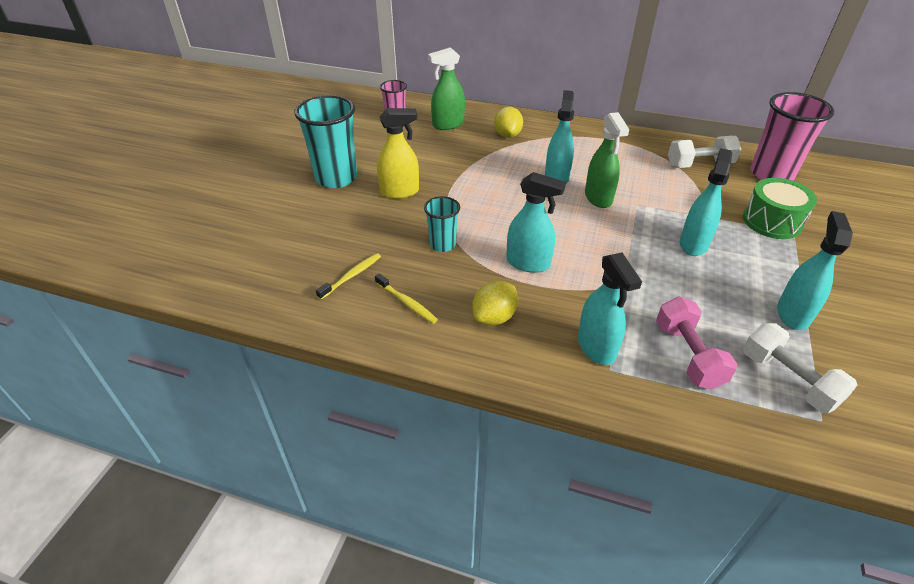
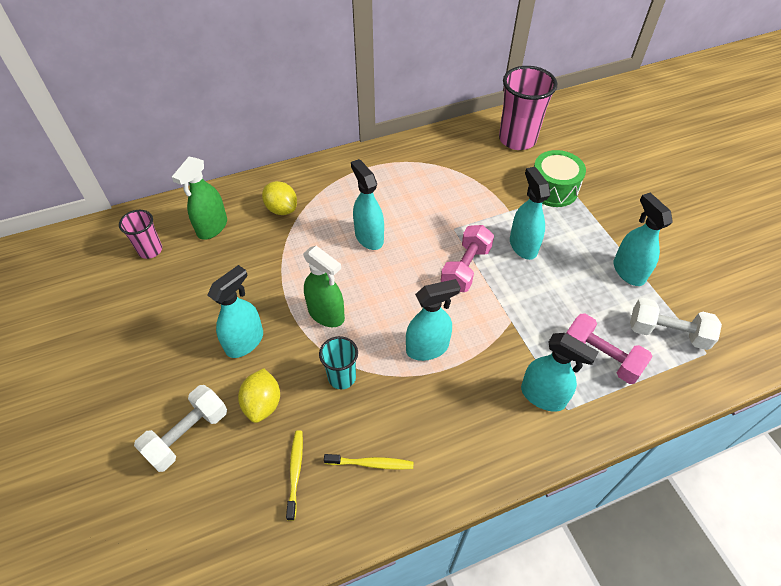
camera: 40 degrees left, 10 degrees up
turquoise cup [294,95,357,188] -> none
yellow spray bottle [377,108,419,199] -> turquoise spray bottle [207,265,263,358]
yellow lemon [472,281,518,326] -> yellow lemon moved to [238,368,280,423]
green spray bottle [585,112,629,208] -> green spray bottle moved to [303,246,345,327]
white dumbbell [668,136,741,168] -> white dumbbell moved to [134,385,227,472]
none -> pink dumbbell [441,225,494,292]

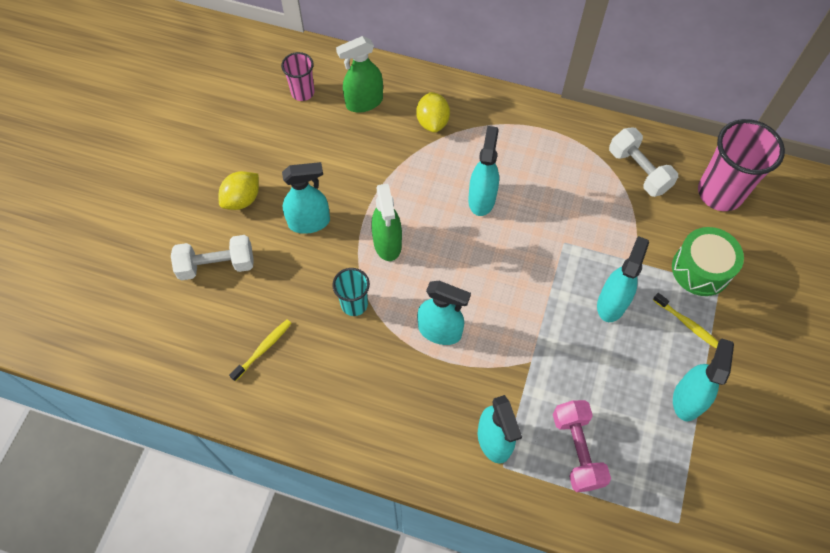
camera: 40 degrees right, 10 degrees up
yellow lemon [238,368,280,423] -> yellow lemon moved to [219,171,259,210]
yellow toothbrush [324,454,413,470] -> yellow toothbrush moved to [653,293,718,349]
pink dumbbell [441,225,494,292] -> none
white dumbbell [630,298,722,350] -> white dumbbell moved to [609,127,678,197]

